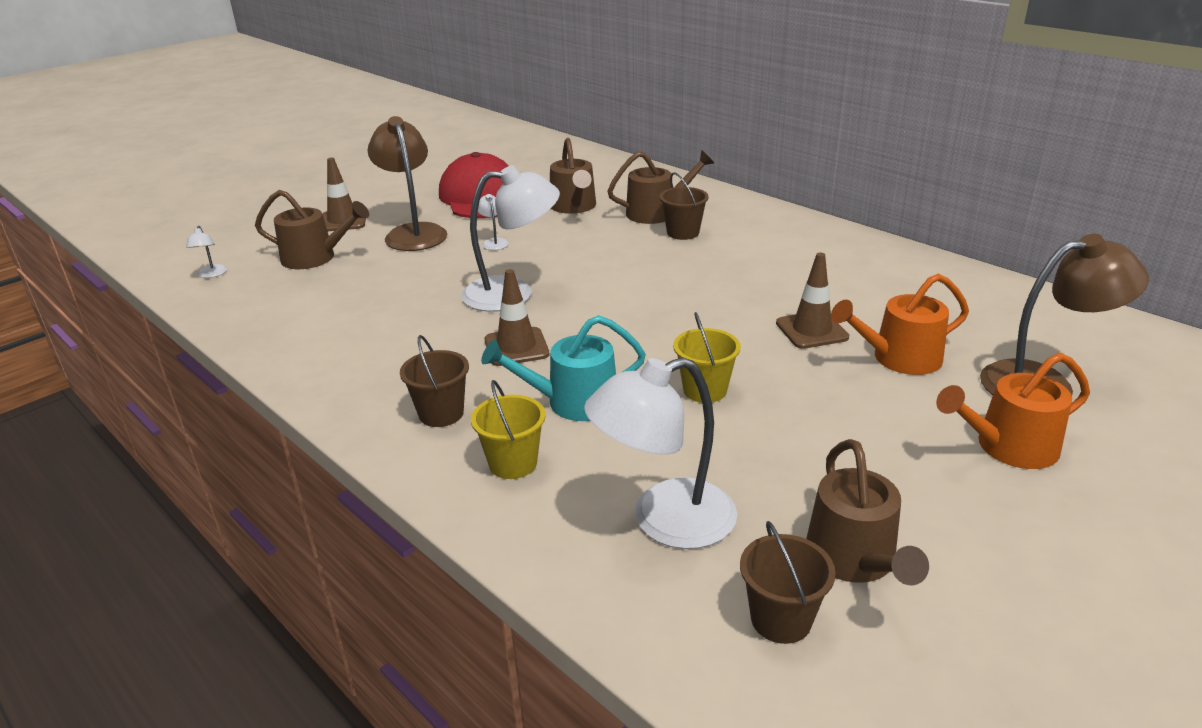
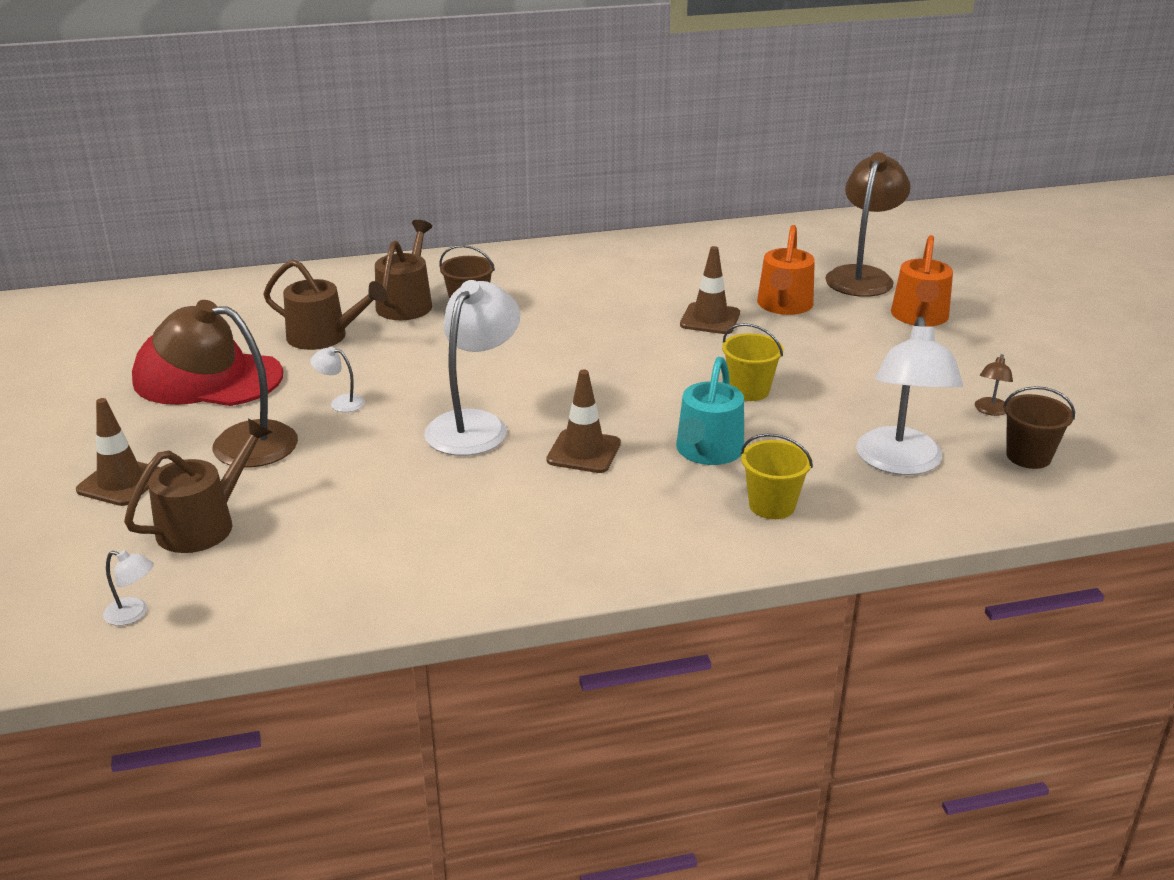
camera: 60 degrees left, 0 degrees up
brown bucket [400,335,469,427] -> none
brown watering can [806,439,929,585] -> brown lamp [975,354,1013,416]

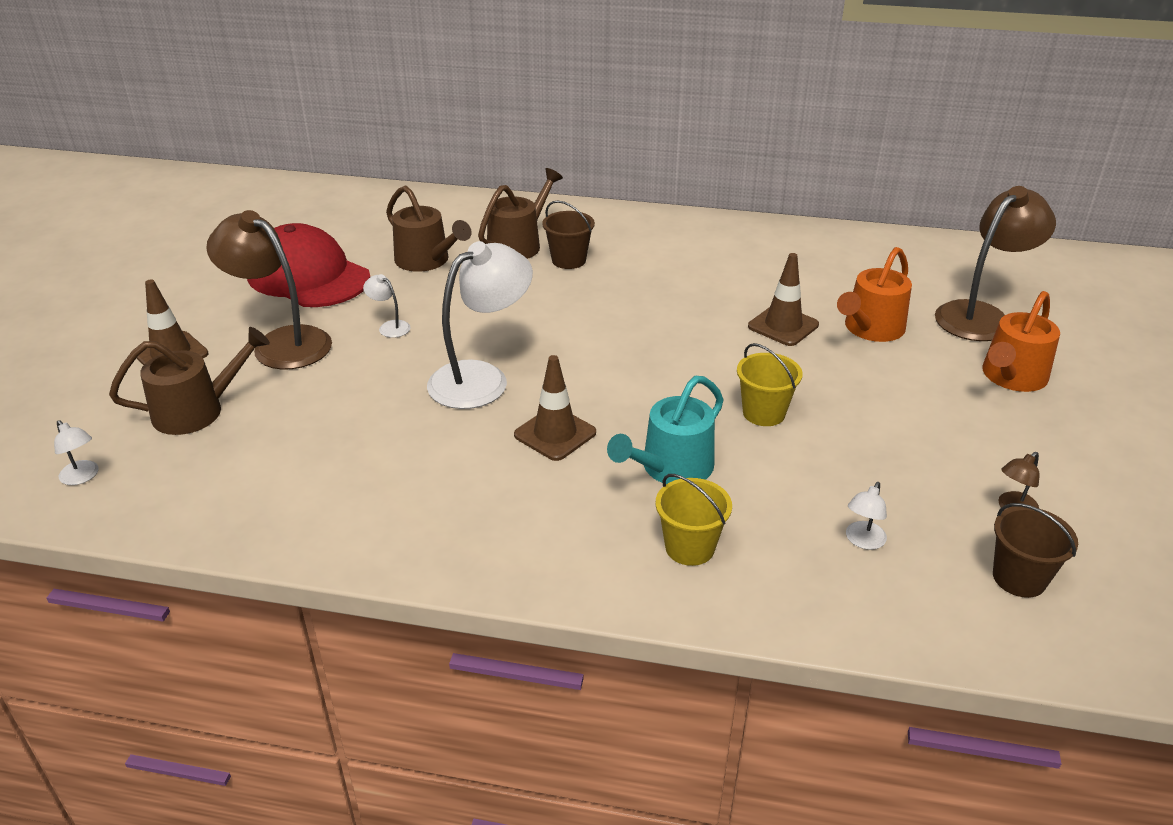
camera: 25 degrees right, 5 degrees up
white lamp [856,317,963,475] -> white lamp [846,482,887,550], size x0.42

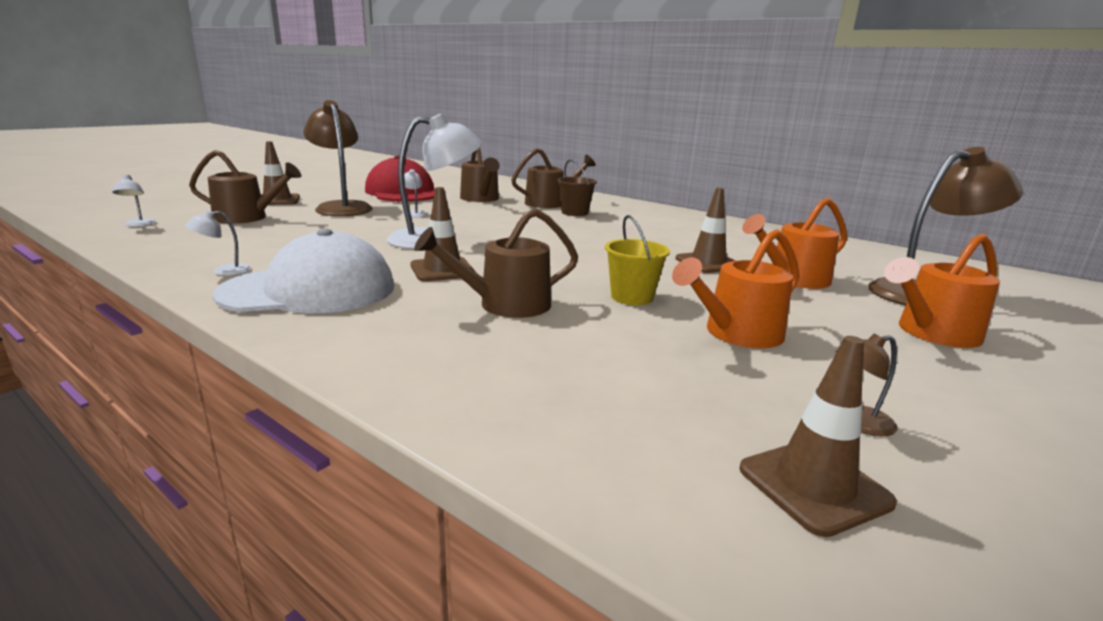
camera: 25 degrees right, 15 degrees down
turquoise watering can [607,376,724,484] -> brown watering can [414,209,578,318]
yellow bucket [656,474,732,566] -> none
white lamp [846,482,887,550] -> white lamp moved to [185,210,251,276]
brown bucket [993,503,1078,598] -> brown traffic cone [739,336,897,537]
none -> white cap [212,228,395,313]
none -> orange watering can [672,229,799,348]

